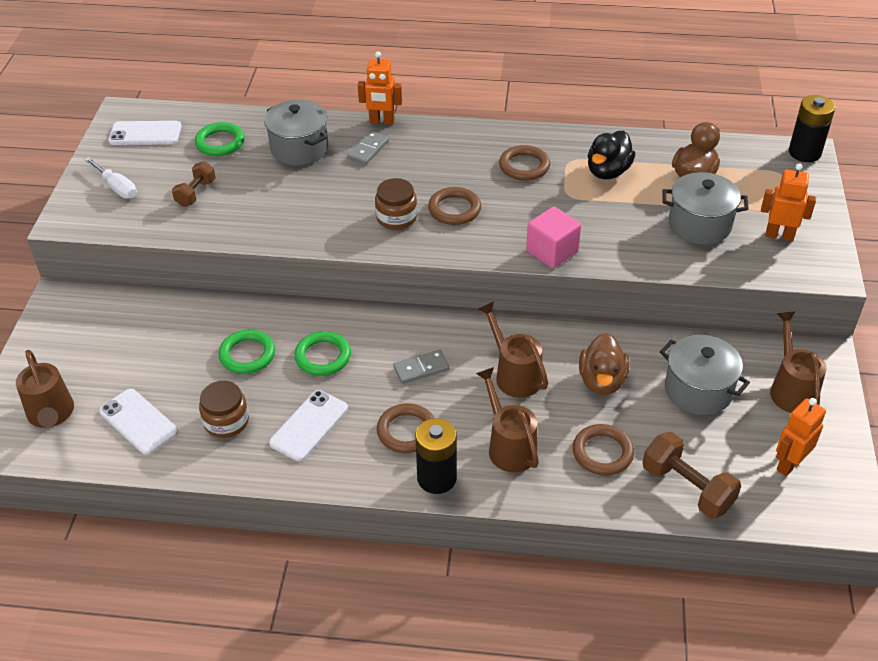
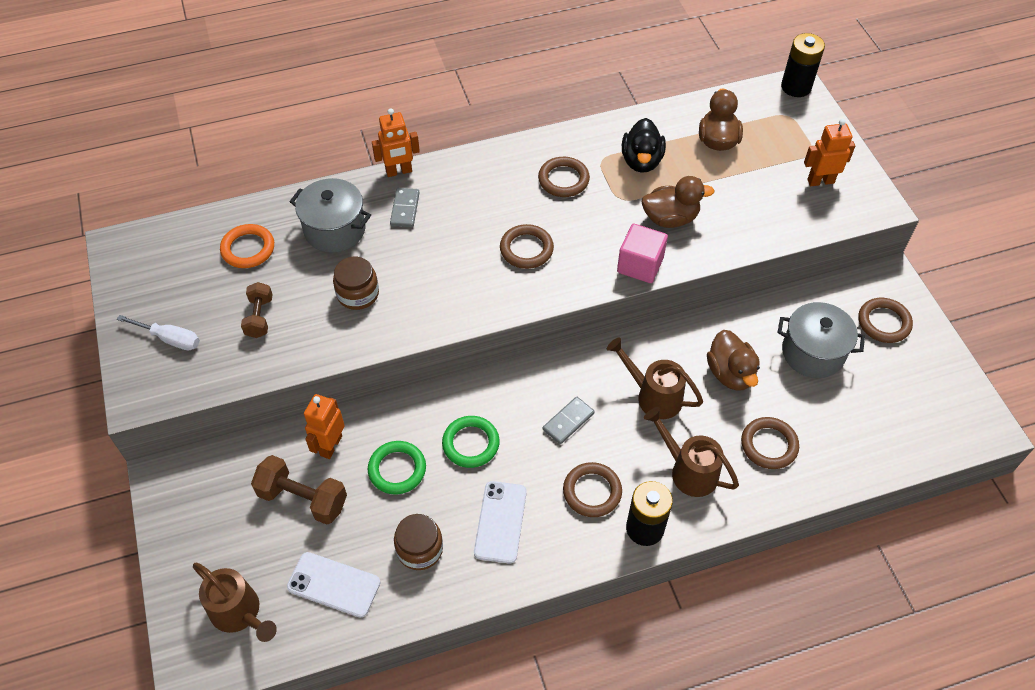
camera: 25 degrees left, 10 degrees up
white phone [108,121,182,145] -> none
green ring [195,122,245,156] -> orange ring [220,224,274,268]
brown jar [375,178,417,230] -> brown jar moved to [333,257,379,310]
brown dumbbell [643,432,741,519] -> brown dumbbell moved to [251,455,347,524]
grey pot [662,172,749,245] -> none
brown watering can [770,312,827,413] -> brown ring [858,298,913,343]
orange robot [776,398,826,476] -> orange robot moved to [304,394,345,459]
none -> brown duck [642,176,714,228]

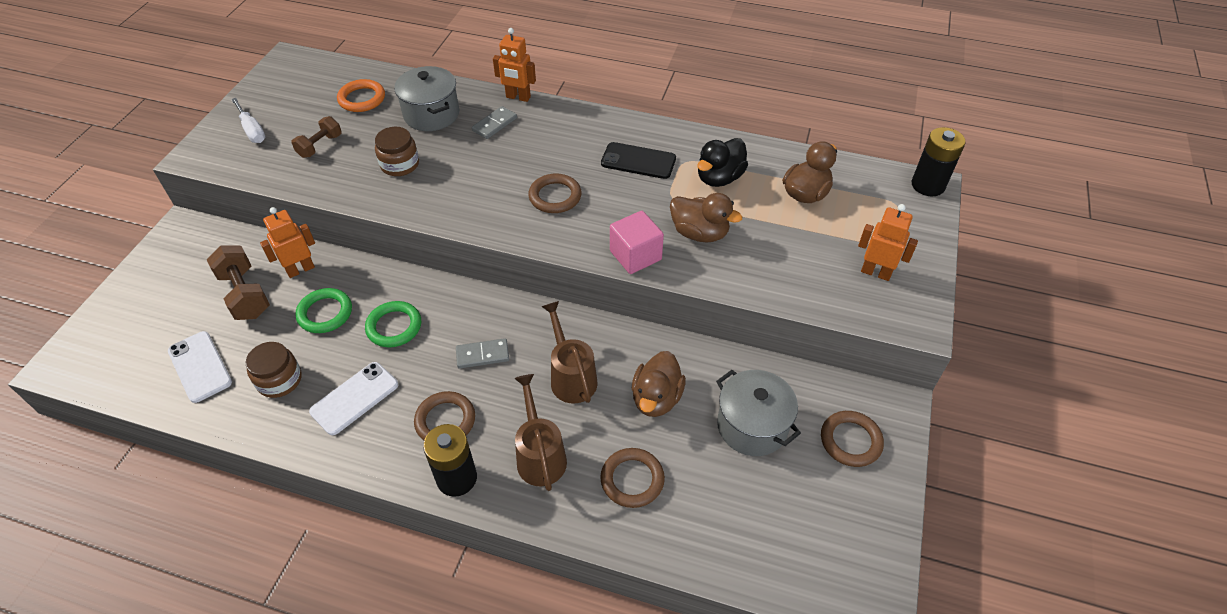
camera: 35 degrees right, 5 degrees down
brown watering can [193,562,277,642] -> none
brown ring [538,157,590,197] -> black phone [601,142,676,179]

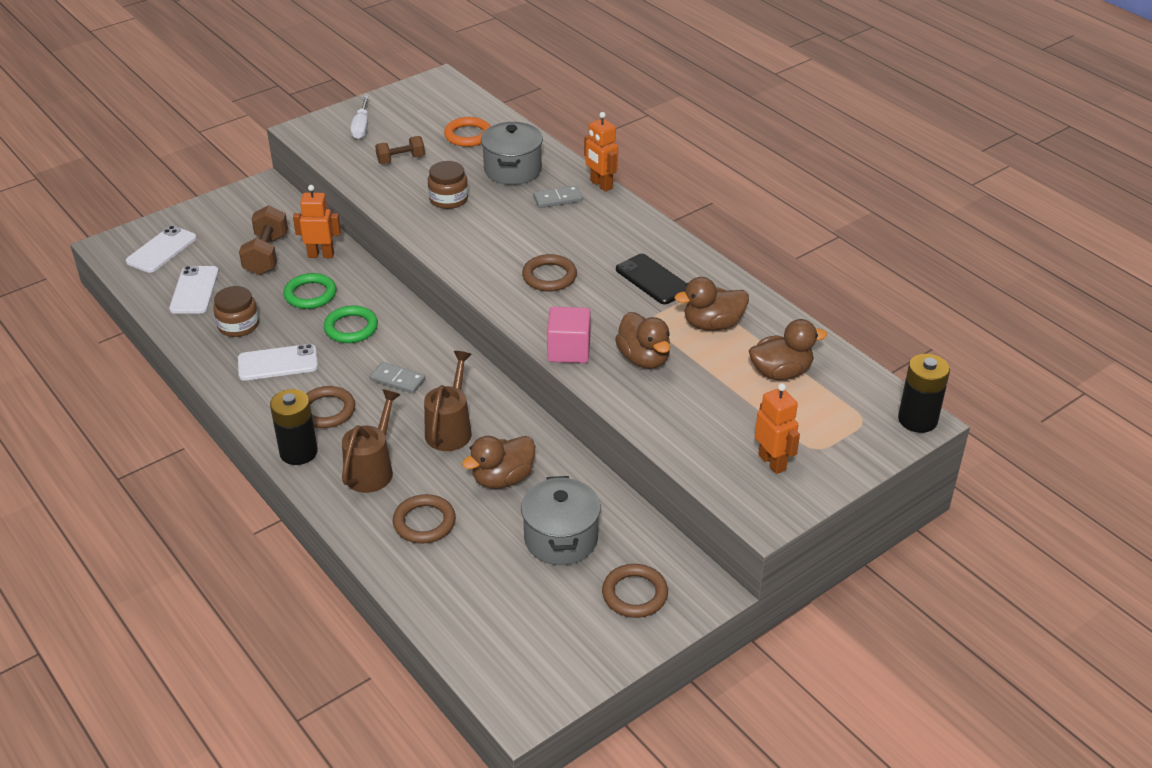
camera: 35 degrees right, 10 degrees down
black duck [697,138,748,187] -> brown duck [674,277,749,331]
none -> white phone [126,226,197,273]

